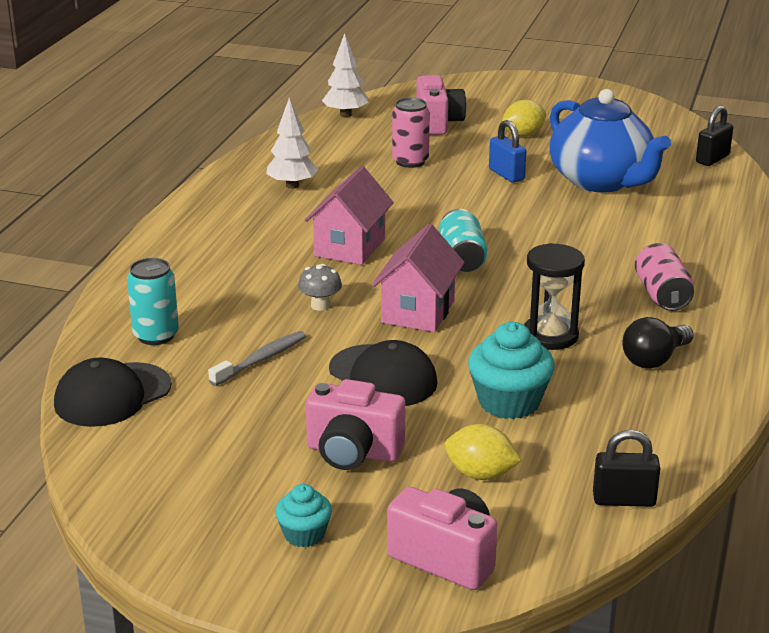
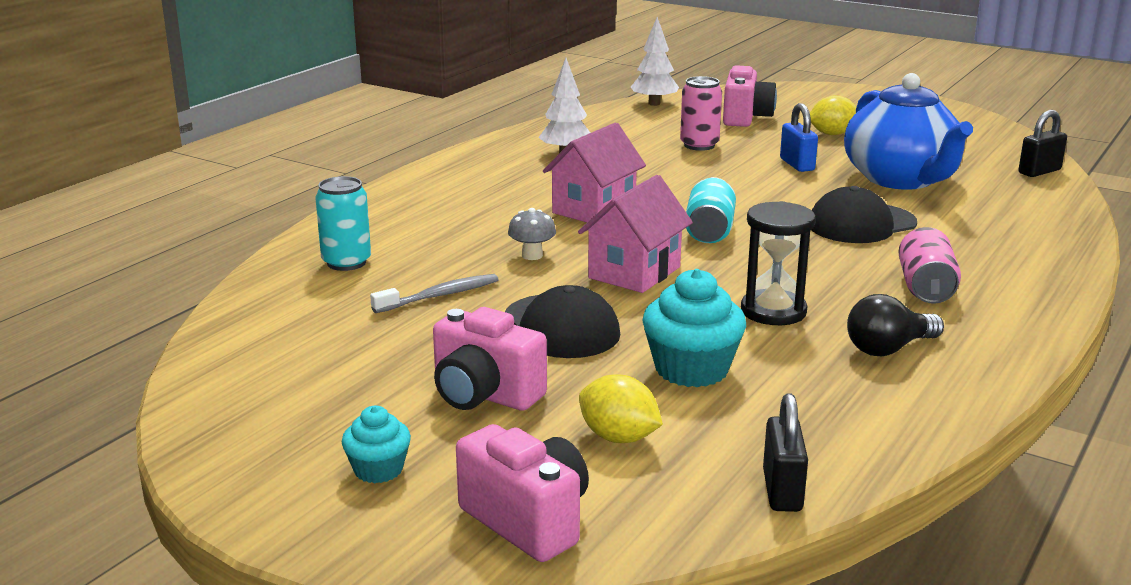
camera: 15 degrees right, 5 degrees down
black cap [54,357,171,427] -> black cap moved to [811,186,917,243]
black padlock [593,430,660,507] -> black padlock turned 75 degrees clockwise [763,393,808,512]

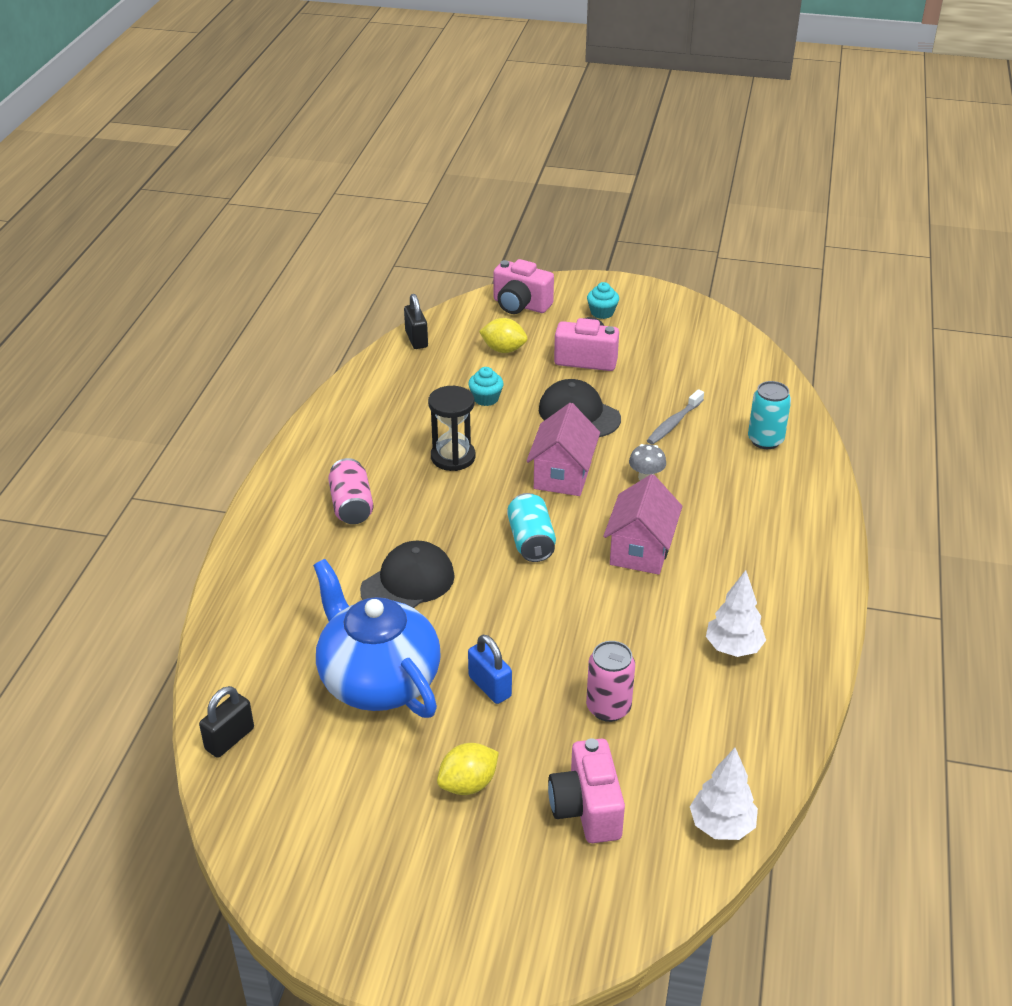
camera: 160 degrees right, 15 degrees up
turquoise cupcake [643,269,746,387] -> turquoise cupcake [468,367,504,406], size x0.58
black light bulb [847,294,944,356] -> none

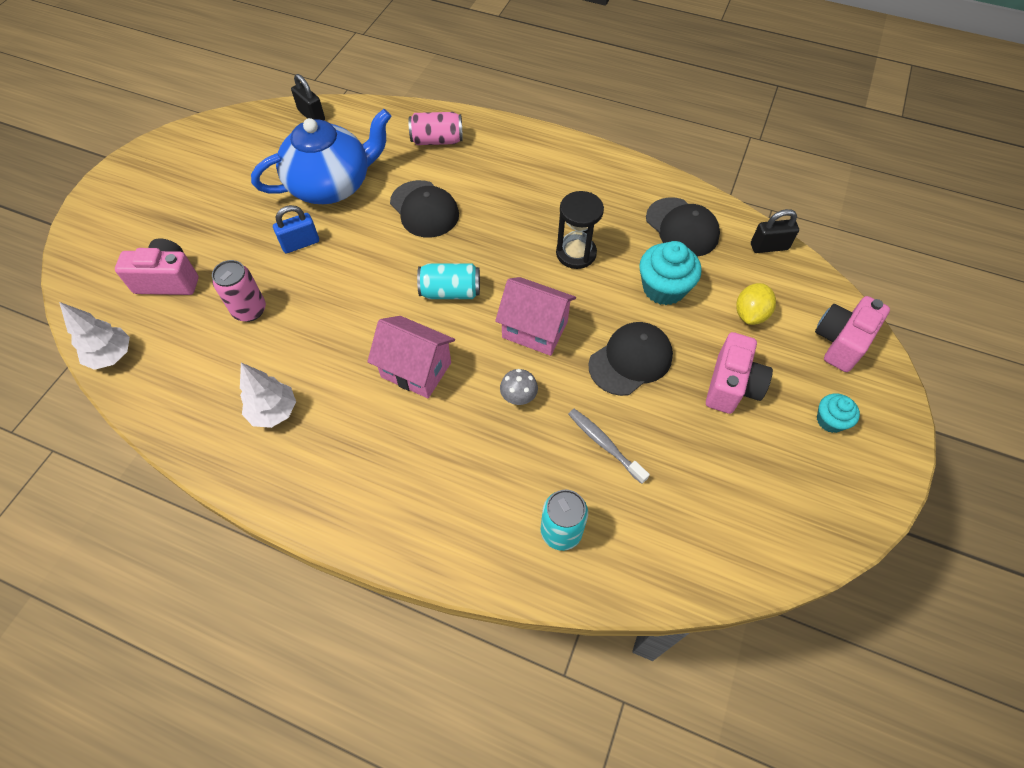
camera: 100 degrees right, 20 degrees up
pink can [328,458,374,524] -> pink can moved to [409,112,463,145]
yellow lemon [437,743,499,795] -> none
turquoise cupcake [468,367,504,406] -> turquoise cupcake [639,241,701,305], size x1.73
none -> black cap [646,197,720,257]

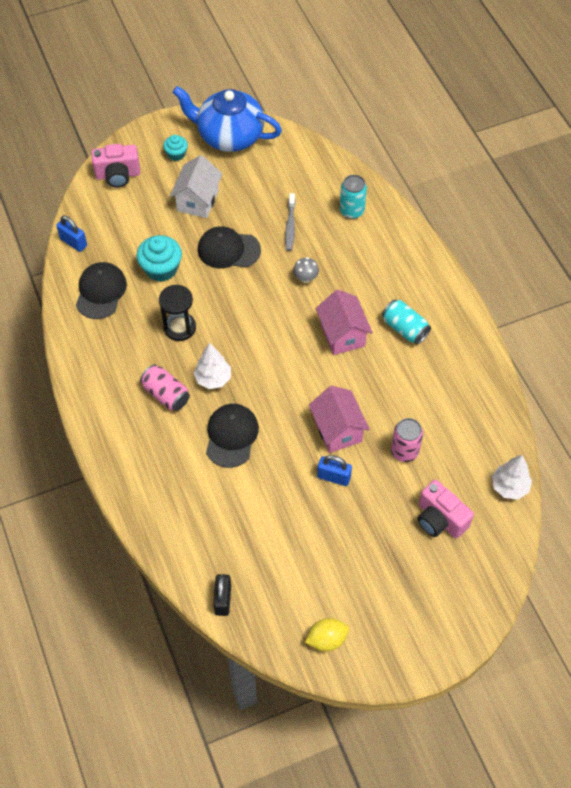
camera: 135 degrees left, 0 degrees up
white tree [240,363,296,428] -> white tree moved to [194,343,231,389]
blue teapot [251,109,391,204] -> blue teapot moved to [173,86,282,152]
pink can [409,112,463,145] -> pink can moved to [140,364,190,411]
turquoise can [417,263,480,299] -> turquoise can moved to [382,300,431,344]
pink house [495,277,576,356] -> pink house moved to [309,386,370,453]
pink camera [706,332,773,414] -> white house [170,155,222,218]
yellow lemon [736,283,776,325] -> yellow lemon moved to [305,618,349,652]
black padlock [751,209,799,253] -> blue padlock [56,216,87,252]

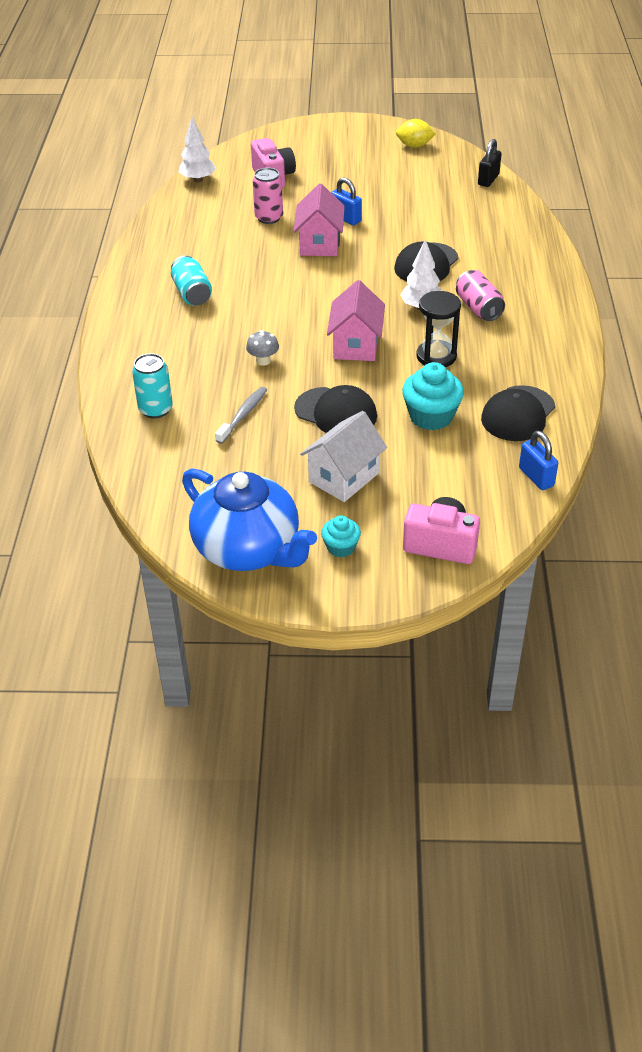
camera: 155 degrees left, 15 degrees down
pink house [316,290,373,355] -> pink house moved to [327,280,385,361]

